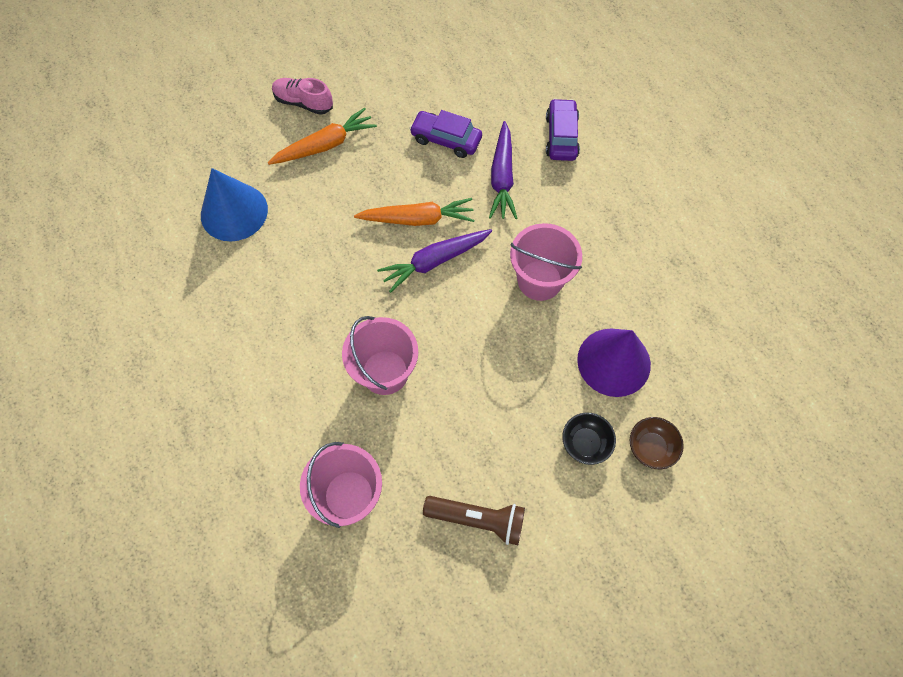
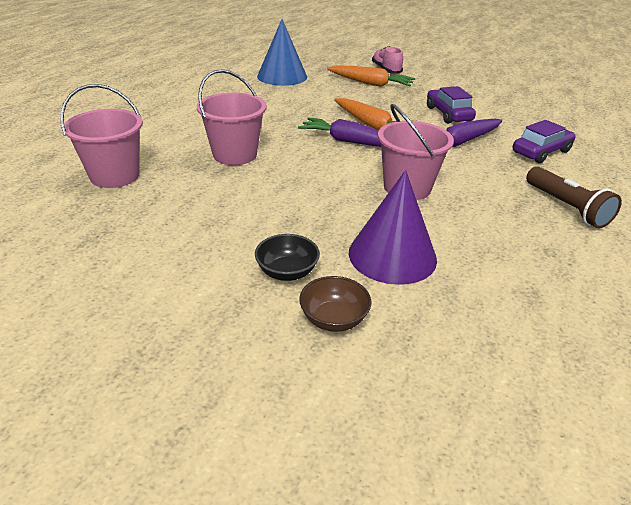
camera: 50 degrees right, 30 degrees down
brown flashlight [423,496,525,545] -> brown flashlight moved to [526,167,622,228]

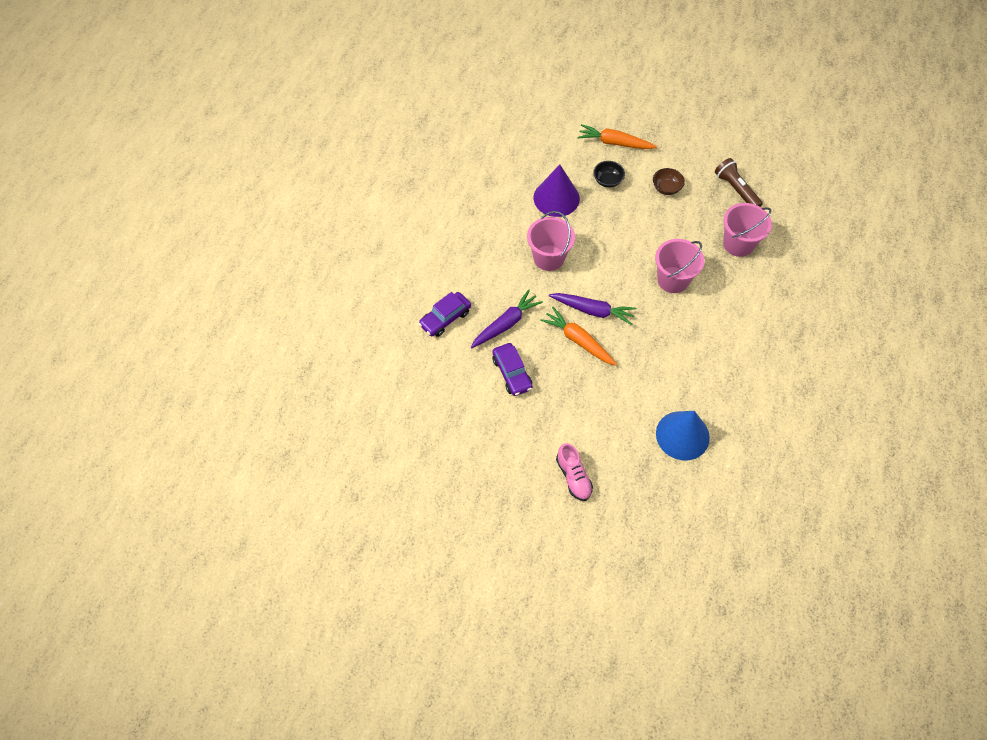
camera: 175 degrees right, 25 degrees up
brown bowl [299,276,372,332] -> brown bowl moved to [653,168,685,195]
orange carrot [327,66,415,87] -> orange carrot moved to [578,124,657,149]
brown flashlight [526,167,622,228] -> brown flashlight moved to [715,158,763,207]

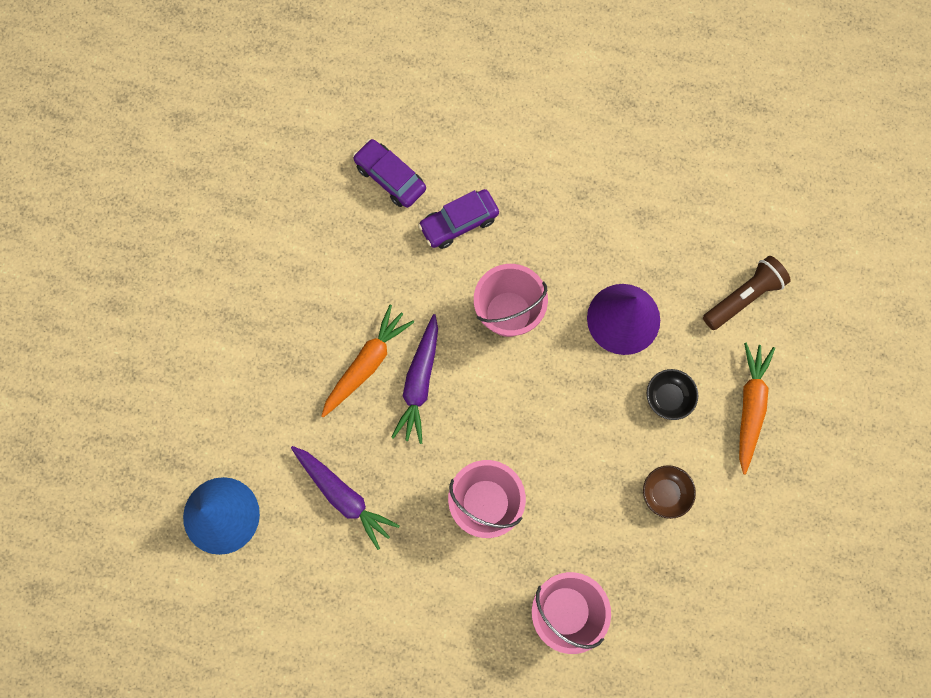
camera: 85 degrees right, 15 degrees up
purple carrot [470,290,543,348] -> purple carrot moved to [291,446,400,550]
purple car [492,343,533,396] -> purple car moved to [418,189,499,249]
pink shoe [556,443,593,501] -> none
brown flashlight [715,158,763,207] -> brown flashlight moved to [703,256,791,330]

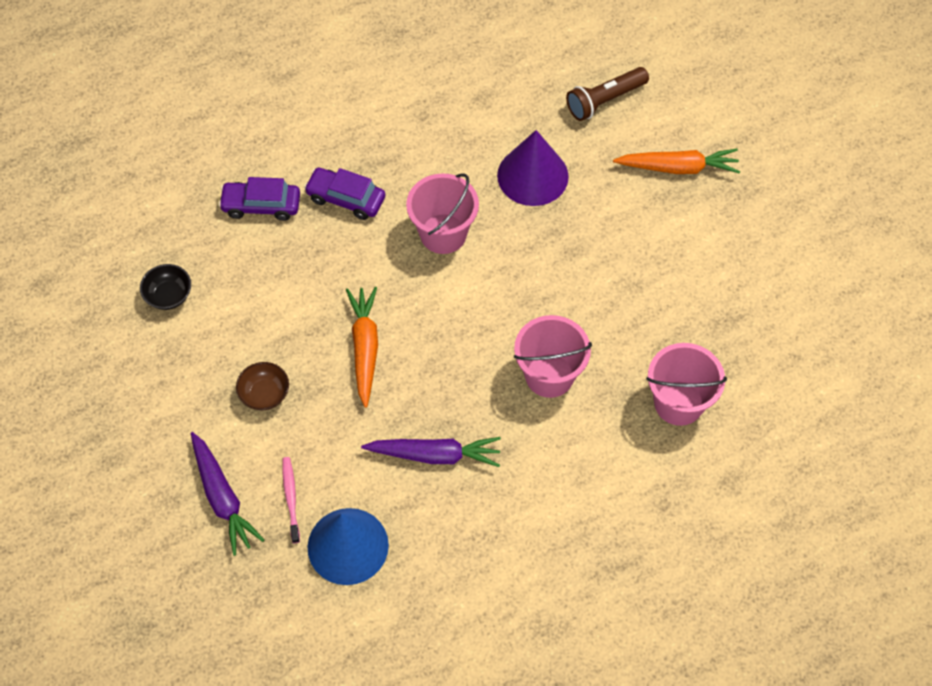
camera: 40 degrees left, 15 degrees down
purple carrot [391,314,438,444] -> purple carrot moved to [191,432,264,556]
purple car [418,189,499,249] -> purple car turned 90 degrees clockwise [304,168,385,220]
brown bowl [643,465,696,519] -> brown bowl moved to [236,362,289,410]
black bowl [647,369,698,420] -> black bowl moved to [140,264,191,310]
brown flashlight [703,256,791,330] -> brown flashlight turned 135 degrees counterclockwise [566,67,649,121]
orange carrot [739,343,775,474] -> orange carrot turned 120 degrees clockwise [613,149,740,174]
none -> pink toothbrush [282,457,300,543]

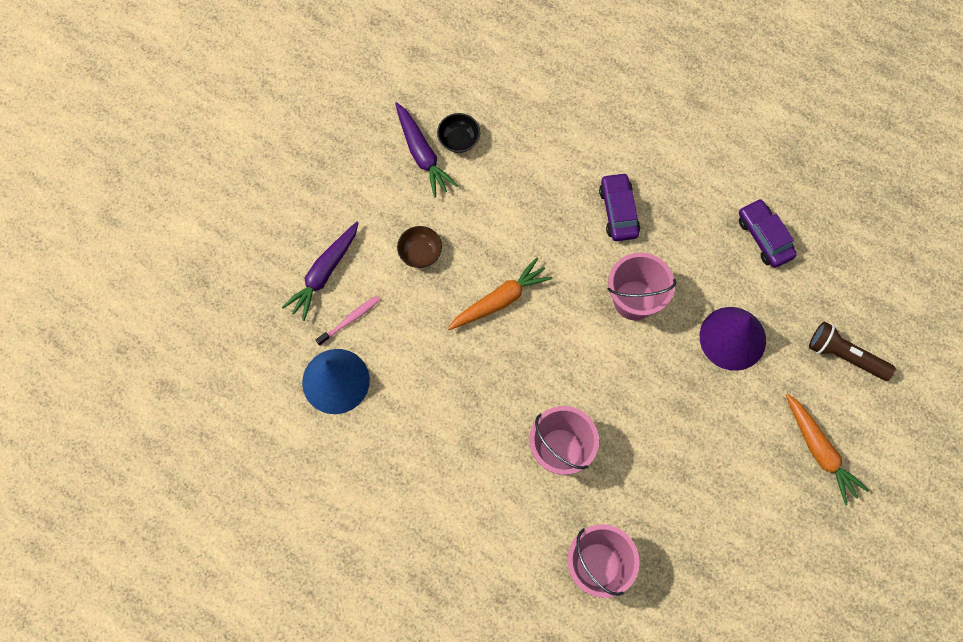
camera: 60 degrees right, 10 degrees up
purple car [218,177,300,221] -> purple car moved to [739,198,797,268]
purple carrot [361,437,501,467] -> purple carrot moved to [395,102,458,198]

